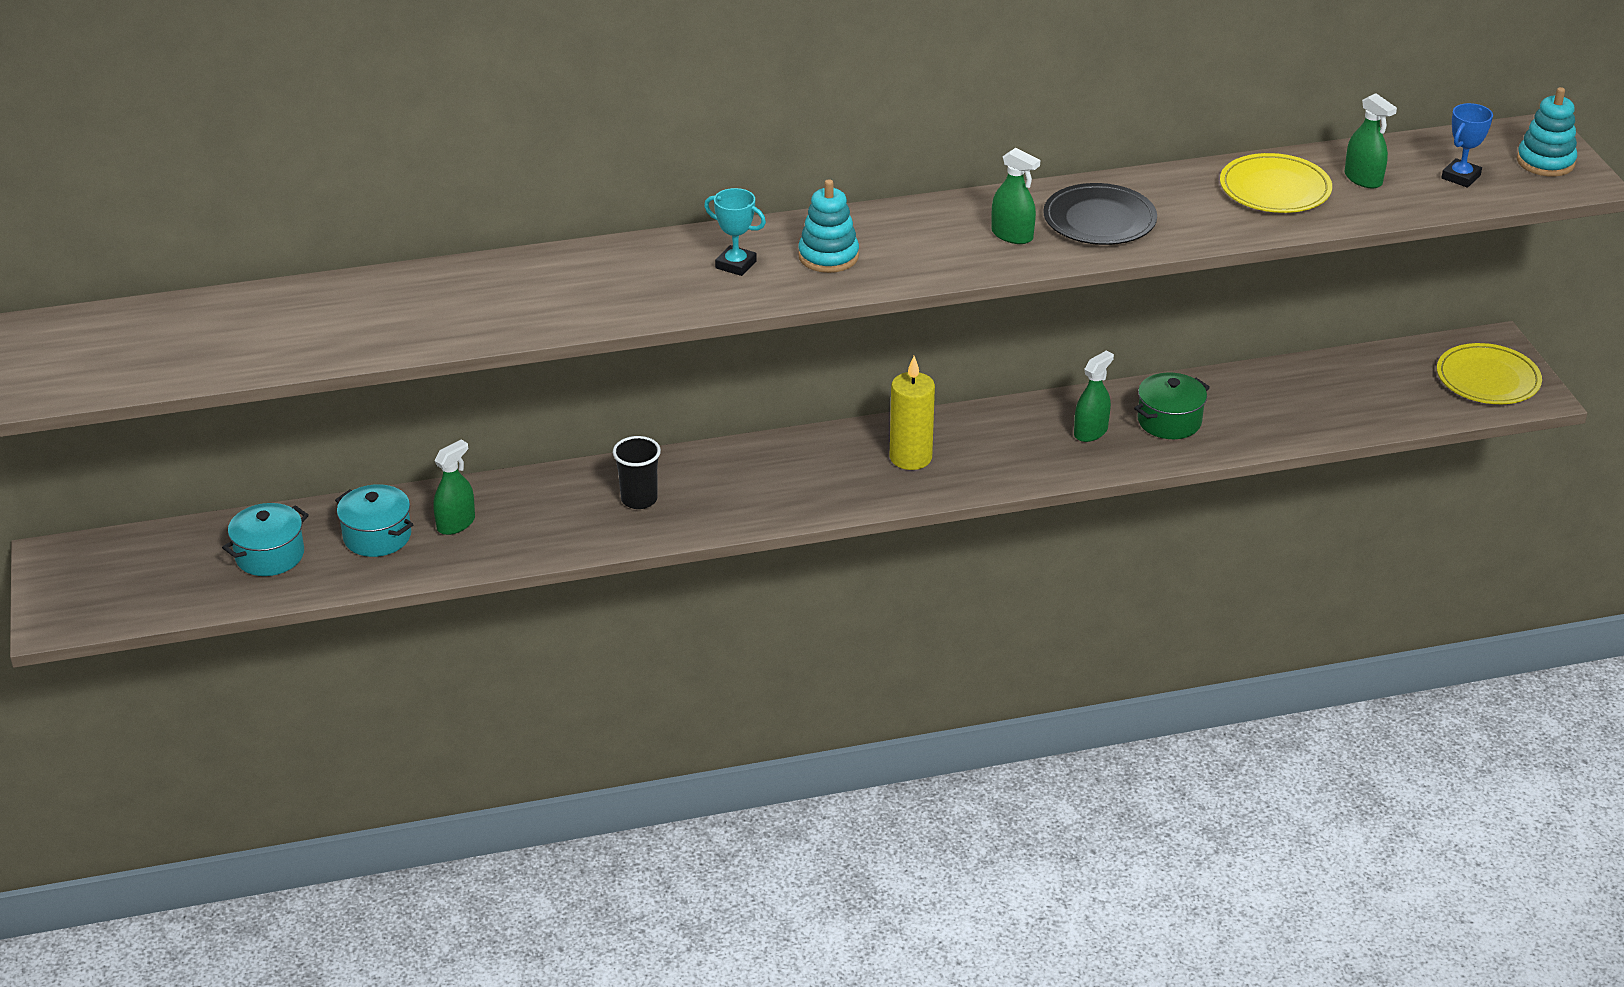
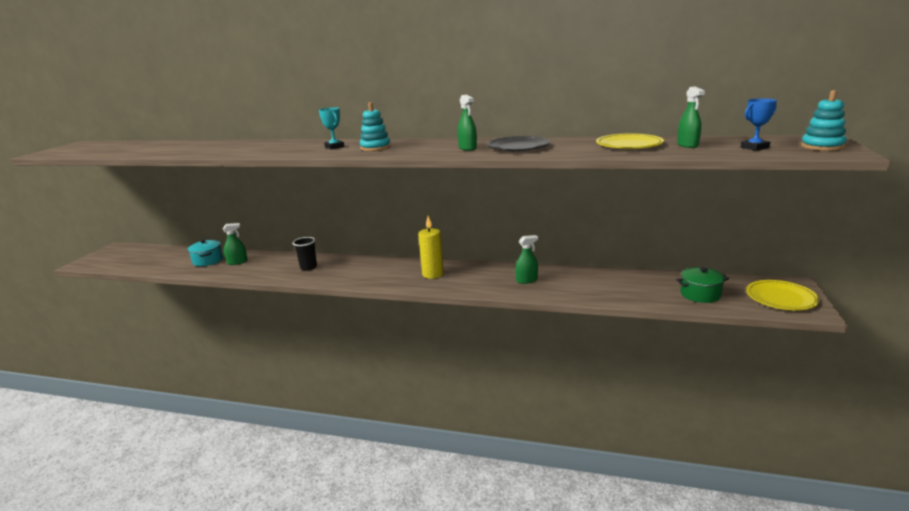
camera: 30 degrees right, 15 degrees down
turquoise pot [222,503,309,576] -> none
green pot [1134,372,1210,439] -> green pot moved to [676,267,729,303]

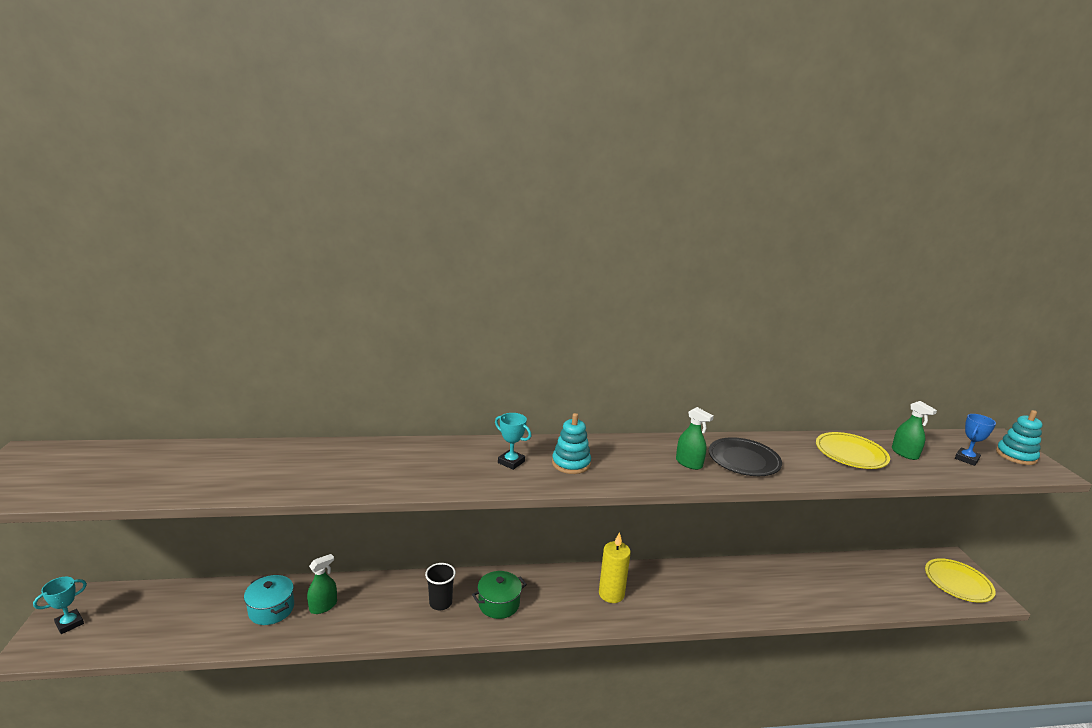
camera: 25 degrees left, 0 degrees up
green spray bottle [516,235,538,284] -> none
green pot [676,267,729,303] -> green pot moved to [472,571,527,619]
none -> turquoise trophy [33,577,87,634]

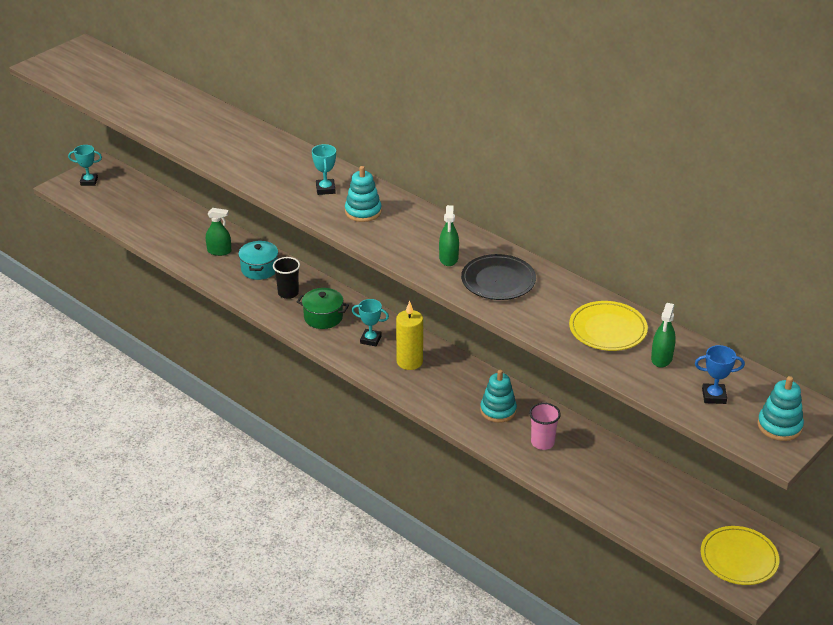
camera: 50 degrees right, 15 degrees up
turquoise pot [244,575,294,625] -> turquoise pot moved to [238,240,278,280]
none -> turquoise trophy [352,299,389,346]
none -> turquoise stacking toy [480,370,517,423]
none -> pink cup [529,403,561,450]

